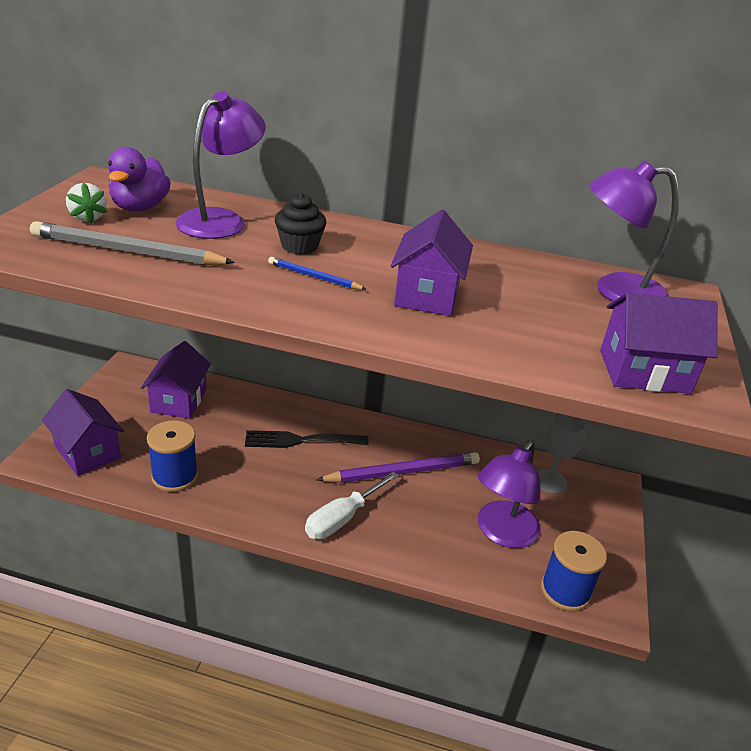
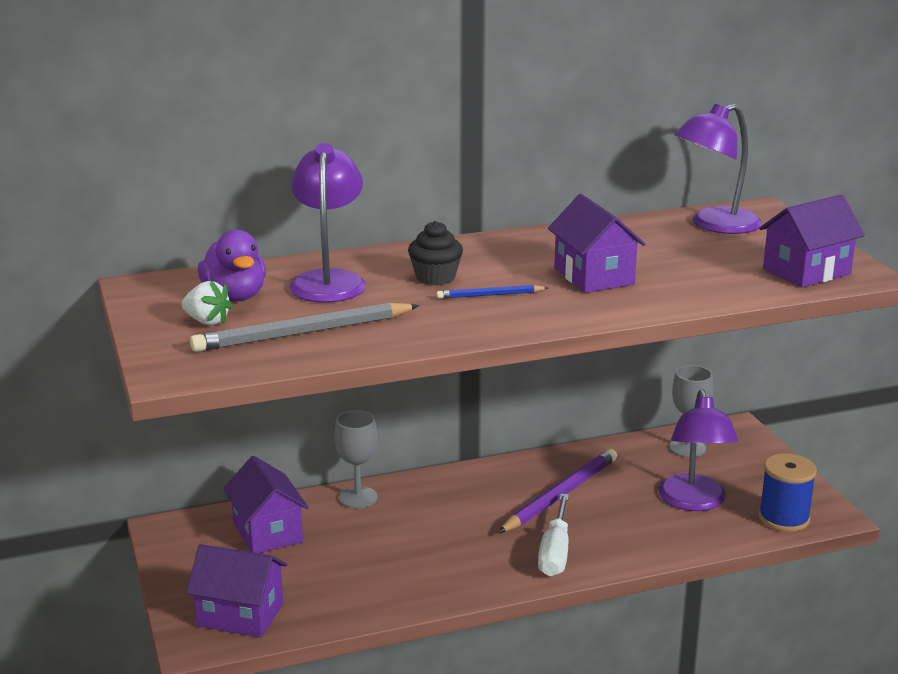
camera: 30 degrees left, 10 degrees down
blue spool [147,420,198,492] -> none
black fork [245,430,369,448] -> none
none -> grey goblet [335,410,378,508]

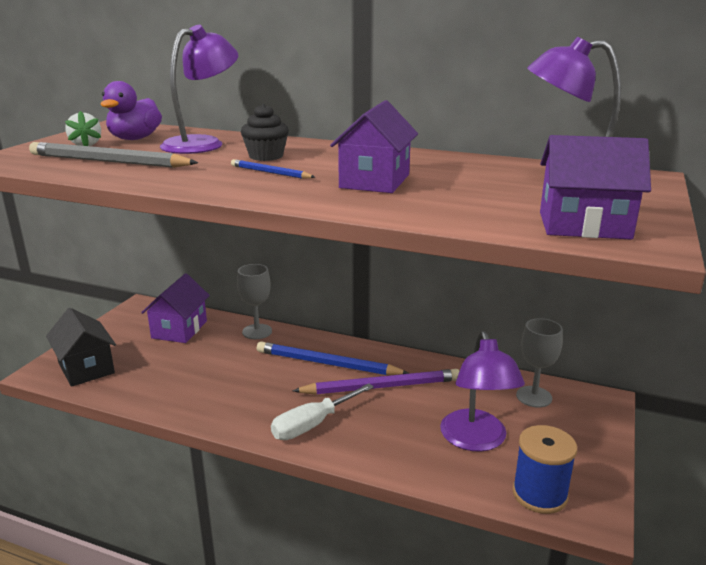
camera: 40 degrees right, 0 degrees up
purple house [186,544,287,638] -> black house [46,308,116,387]
purple lamp [658,389,738,511] -> purple lamp turned 45 degrees counterclockwise [440,331,525,452]
none -> blue pencil [257,341,410,375]

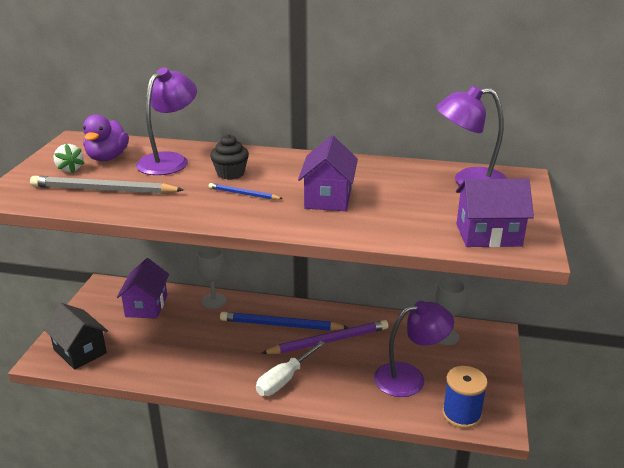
camera: 10 degrees left, 5 degrees up
purple lamp [440,331,525,452] -> purple lamp turned 90 degrees counterclockwise [374,301,454,397]

